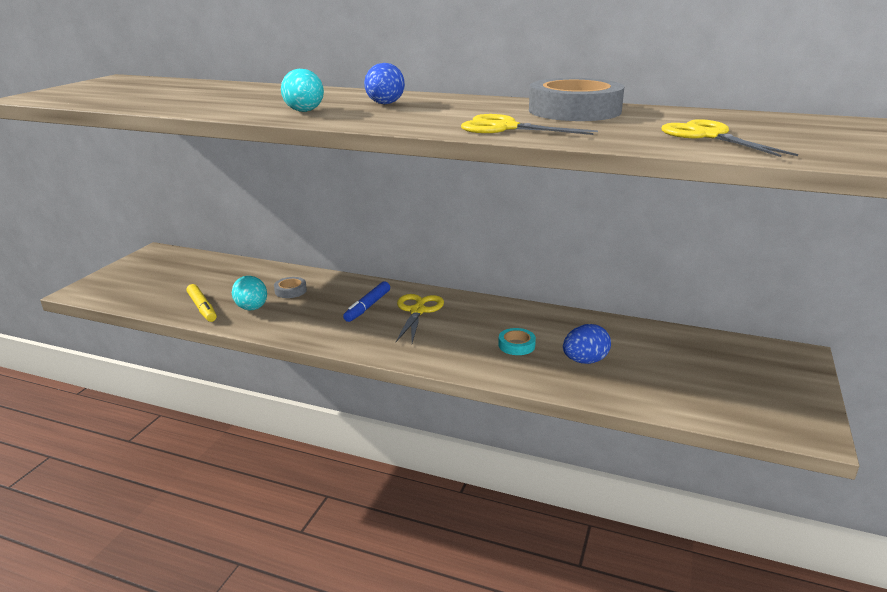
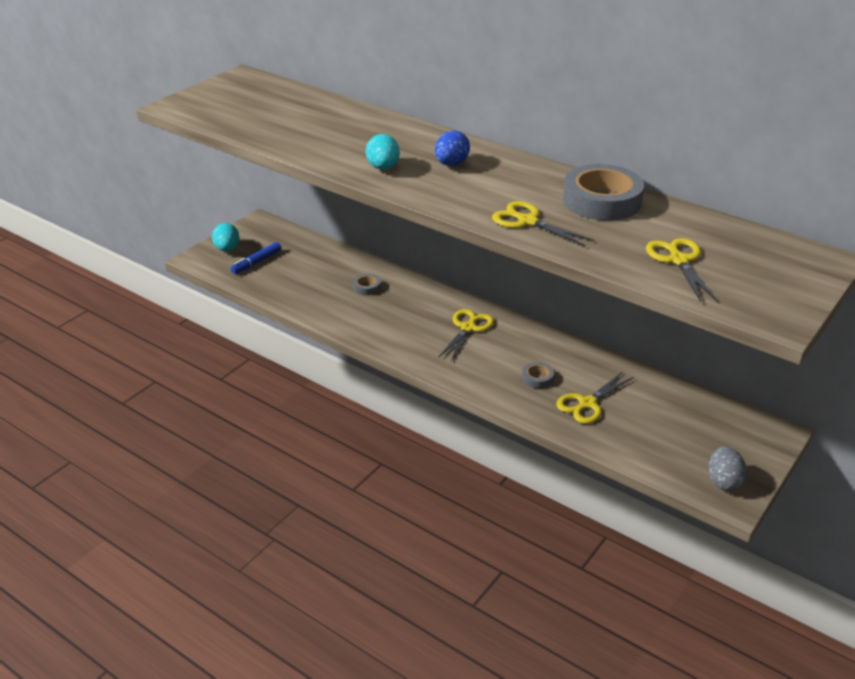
camera: 15 degrees right, 10 degrees up
yellow marker [187,284,217,322] -> none
turquoise egg [232,276,267,311] -> turquoise egg moved to [212,223,239,252]
blue marker [343,282,390,322] -> blue marker moved to [231,242,282,274]
turquoise tape [498,328,536,355] -> grey tape [522,362,554,388]
blue egg [563,324,611,364] -> yellow scissors [556,372,634,424]
none -> grey egg [709,447,747,491]

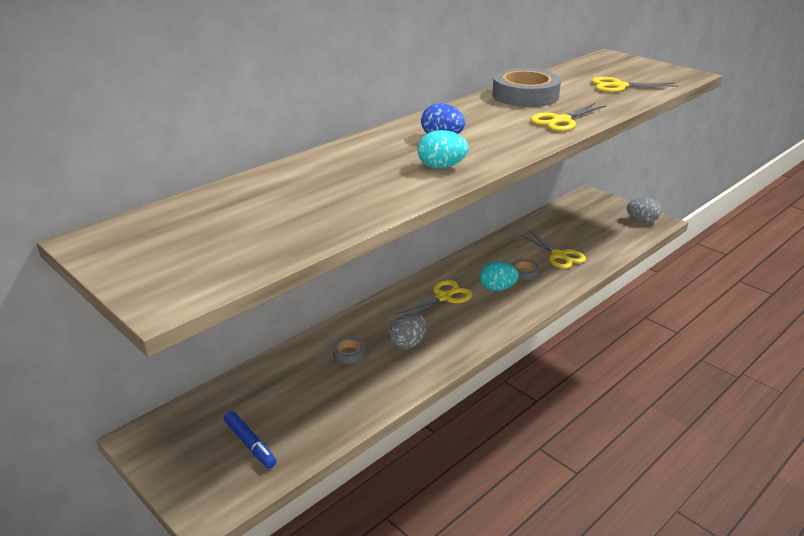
camera: 80 degrees left, 5 degrees down
turquoise egg [212,223,239,252] -> turquoise egg moved to [480,262,519,291]
yellow scissors [439,309,494,362] -> yellow scissors turned 105 degrees clockwise [395,280,472,315]
none -> grey egg [389,313,427,349]

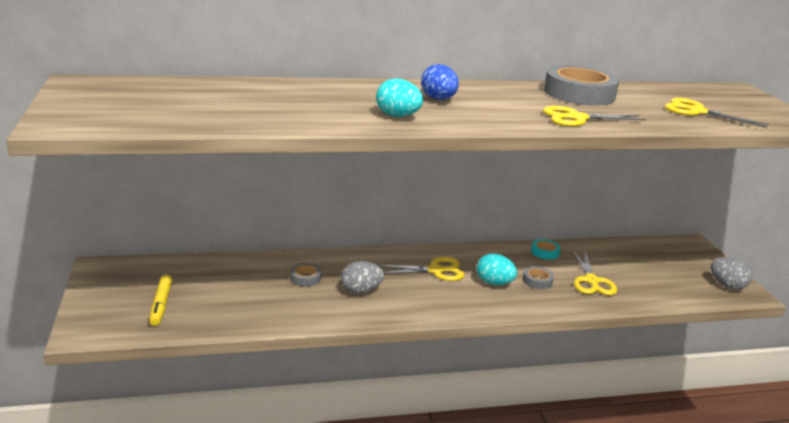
camera: 30 degrees right, 5 degrees down
blue marker [224,411,277,468] -> yellow marker [149,274,172,326]
none -> turquoise tape [531,239,560,260]

